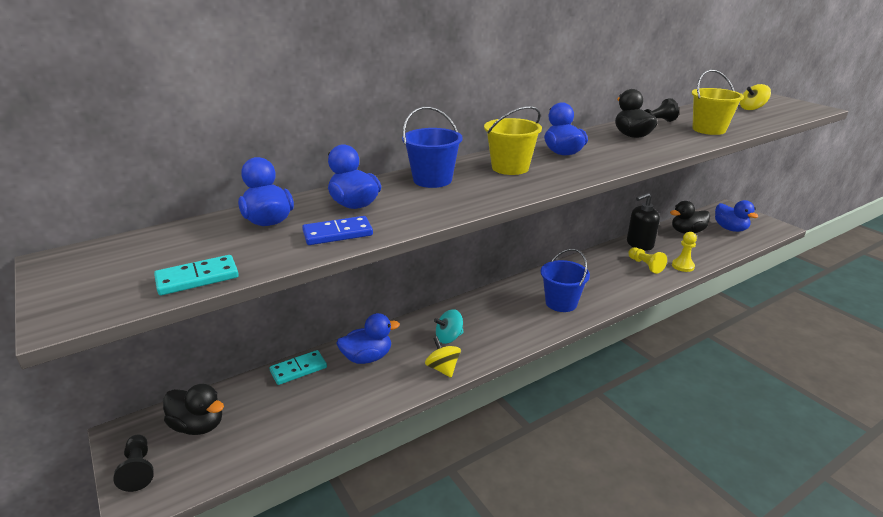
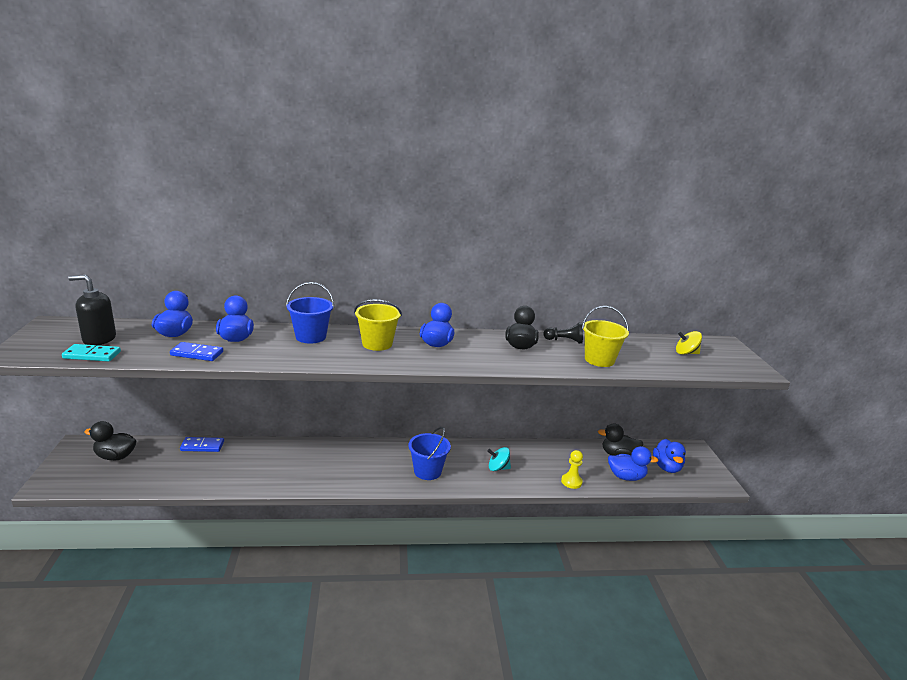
camera: 25 degrees right, 5 degrees down
black pawn [114,435,154,492] -> none
black duck [163,384,224,435] -> black duck turned 135 degrees clockwise [84,421,136,460]
turquoise domino [269,350,327,385] -> blue domino [180,437,224,452]
blue duck [336,313,400,364] -> blue duck moved to [608,446,658,481]
yellow spinning top [425,337,461,378] -> none
turquoise spinning top [434,309,464,344] -> turquoise spinning top moved to [487,447,511,471]
black soap dispenser [627,193,660,251] -> black soap dispenser moved to [68,275,116,345]
yellow pawn [628,247,667,274] -> none

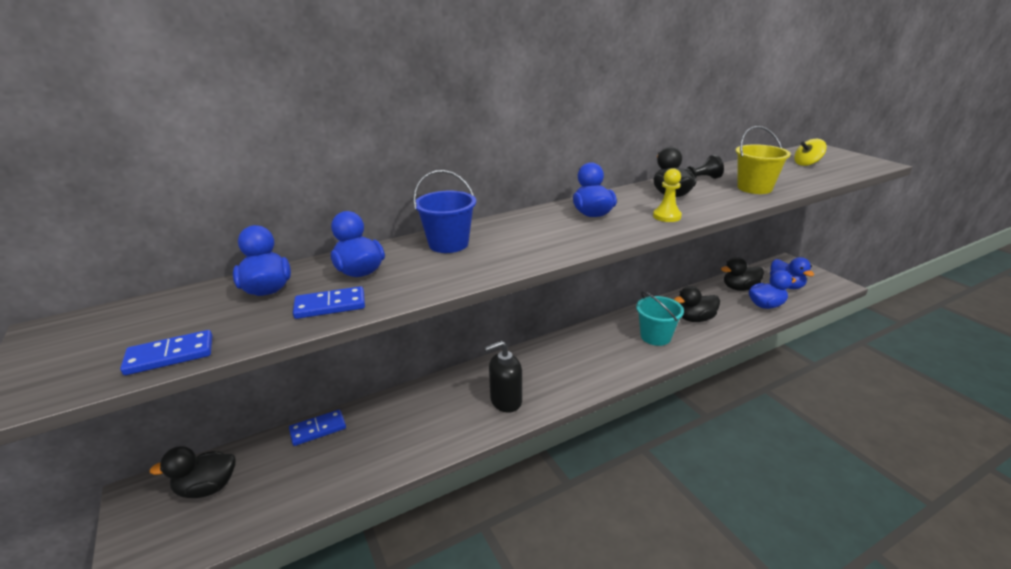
camera: 20 degrees left, 5 degrees up
turquoise domino [62,344,121,362] -> blue domino [120,330,213,375]
black soap dispenser [68,275,116,345] -> black soap dispenser moved to [484,341,522,413]
yellow bucket [354,299,402,351] -> none
blue bucket [408,427,451,480] -> none
turquoise spinning top [487,447,511,471] -> turquoise bucket [636,291,684,346]
yellow pawn [561,450,583,489] -> yellow pawn moved to [653,168,682,222]
none -> black duck [673,286,720,322]

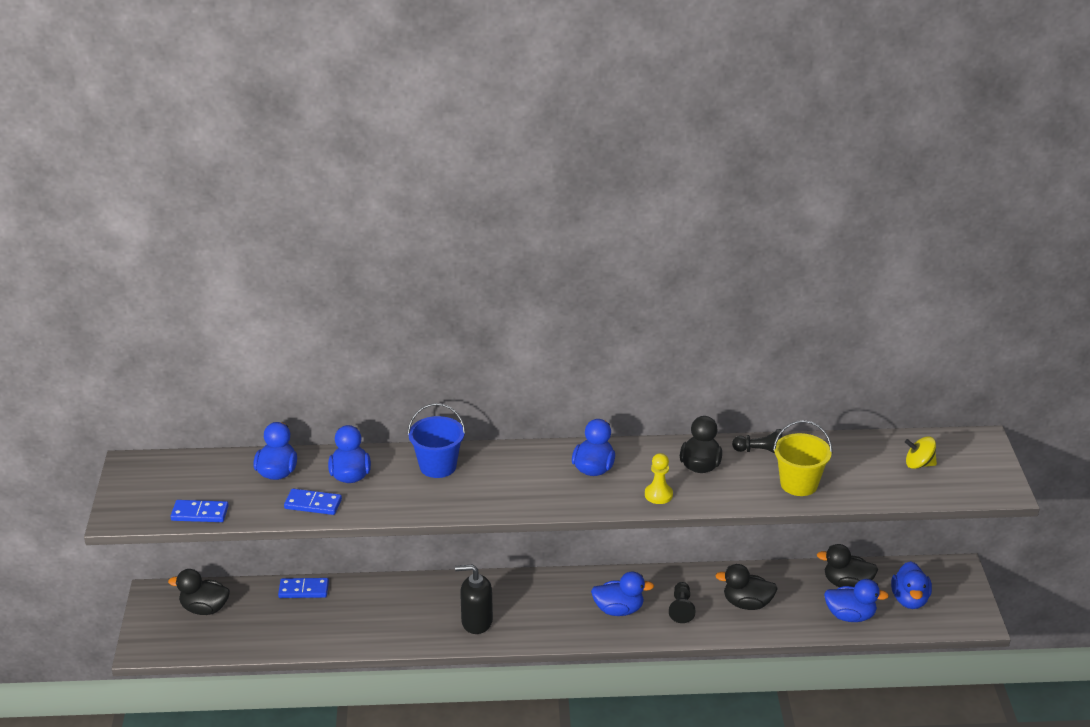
camera: 25 degrees right, 5 degrees up
turquoise bucket [636,291,684,346] -> black pawn [669,582,695,623]
none -> blue duck [591,571,654,616]

